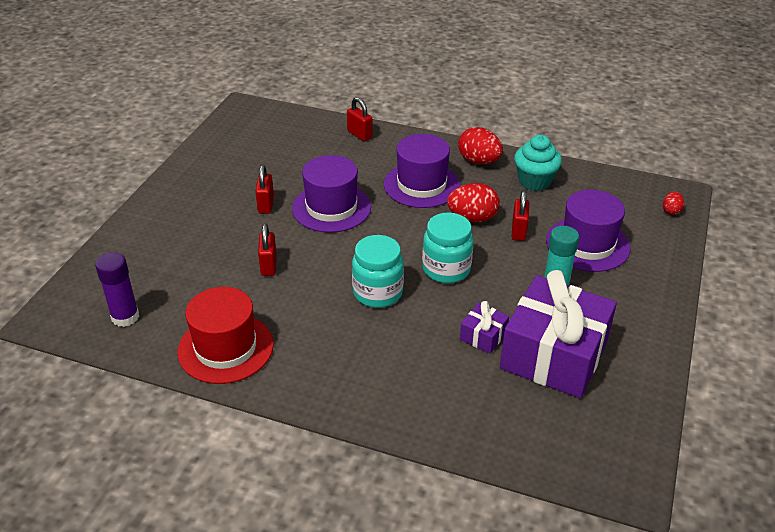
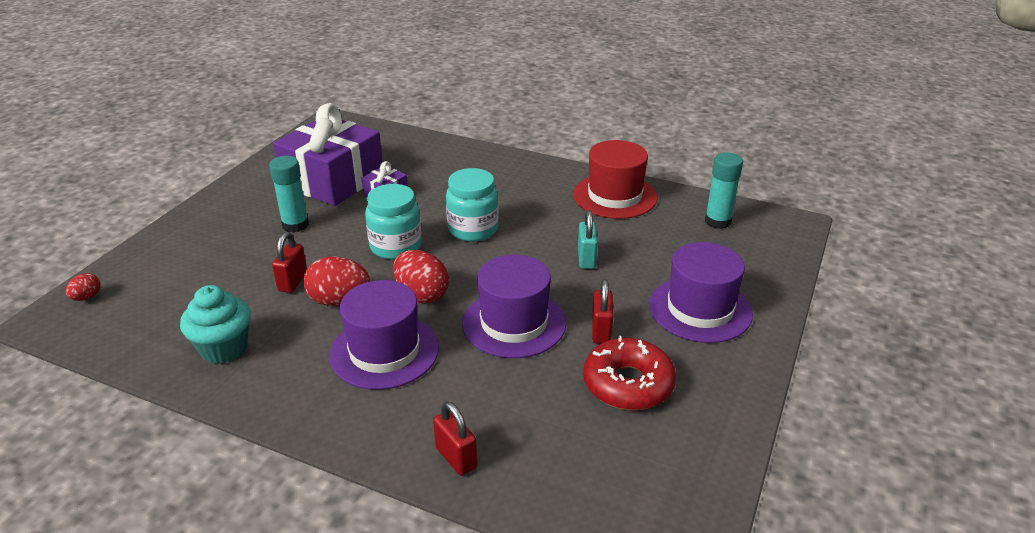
camera: 175 degrees left, 5 degrees down
purple glue stick [95,252,139,327] -> turquoise glue stick [705,152,743,229]
red padlock [258,224,277,276] -> turquoise padlock [578,210,598,269]
red egg [458,127,503,164] -> red egg moved to [393,250,449,303]
purple hat [546,190,630,272] -> purple hat moved to [649,242,753,343]
none -> red donut [583,336,676,410]

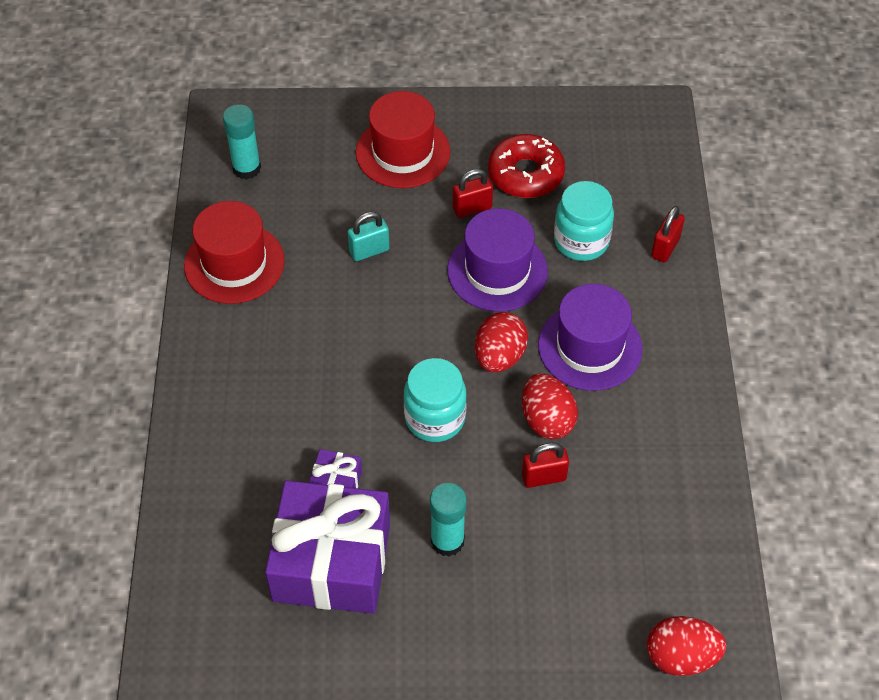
camera: 115 degrees left, 20 degrees up
red egg [65,273,101,301] -> red egg [647,616,726,676], size x1.89
turquoise cupcake [180,285,251,364] -> none
turquoise jar [446,168,499,242] -> turquoise jar moved to [554,181,614,261]
purple hat [649,242,753,343] -> red hat [356,91,450,188]

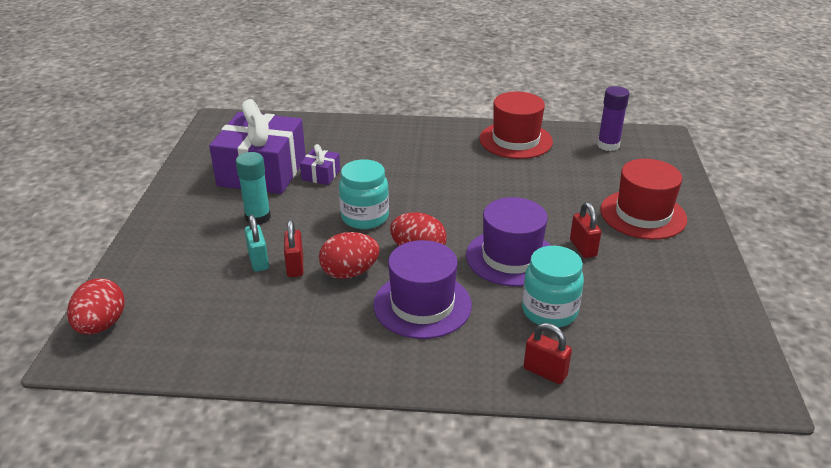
camera: 95 degrees right, 20 degrees down
turquoise glue stick [223,104,261,179] -> purple glue stick [597,86,629,151]
turquoise padlock [348,212,390,261] -> turquoise padlock moved to [244,215,269,272]
red donut [488,134,565,198] -> none

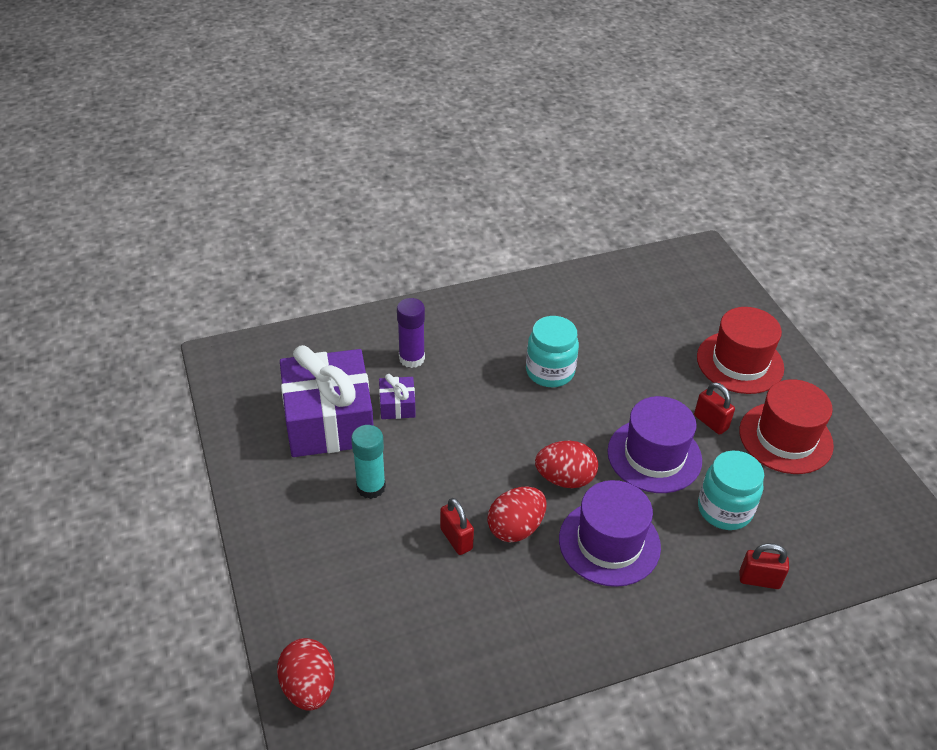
camera: 25 degrees left, 10 degrees up
turquoise padlock [244,215,269,272] -> none
turquoise jar [339,159,389,229] -> turquoise jar moved to [526,316,579,387]
red hat [479,92,553,159] -> red hat moved to [739,379,834,474]
purple glue stick [597,86,629,151] -> purple glue stick moved to [397,298,425,368]

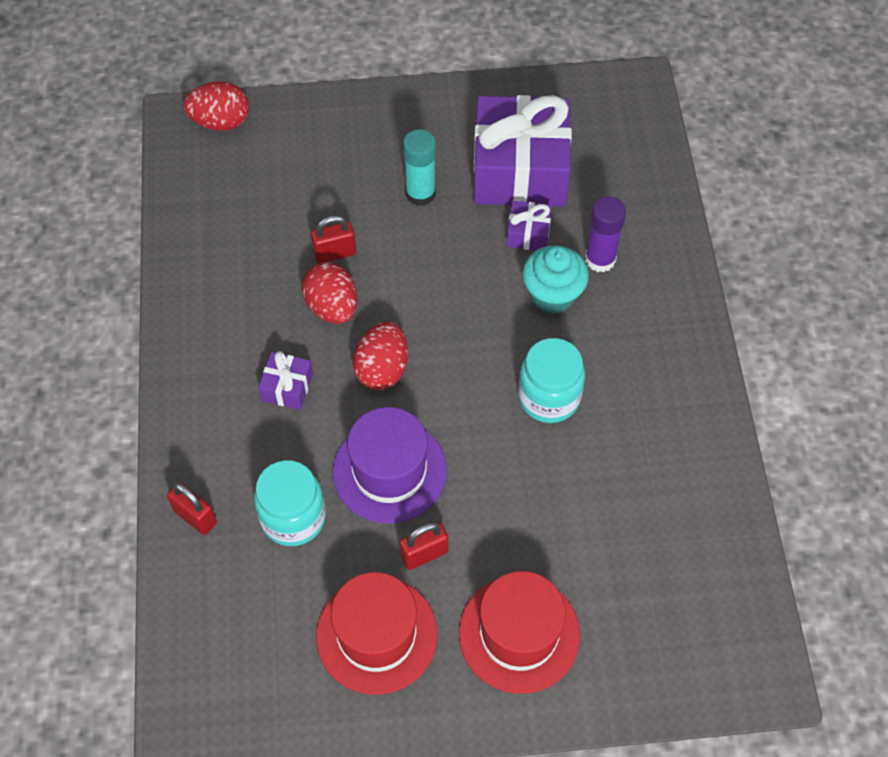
camera: 105 degrees right, 15 degrees up
purple hat [559,480,661,587] -> purple gift [258,351,313,410]
red padlock [740,543,789,589] -> red padlock turned 75 degrees counterclockwise [167,482,217,535]
none -> turquoise cupcake [522,245,589,314]

